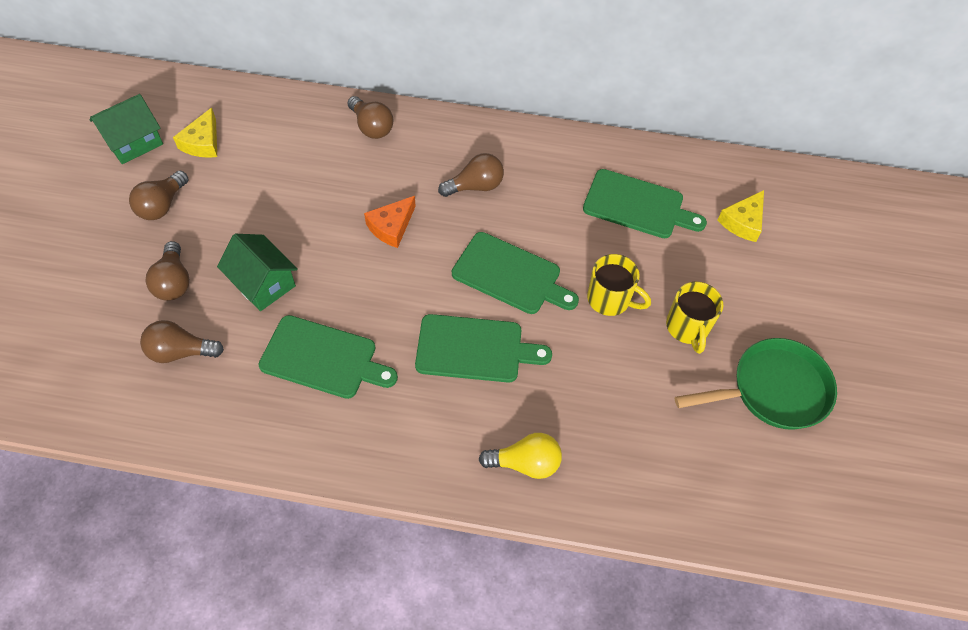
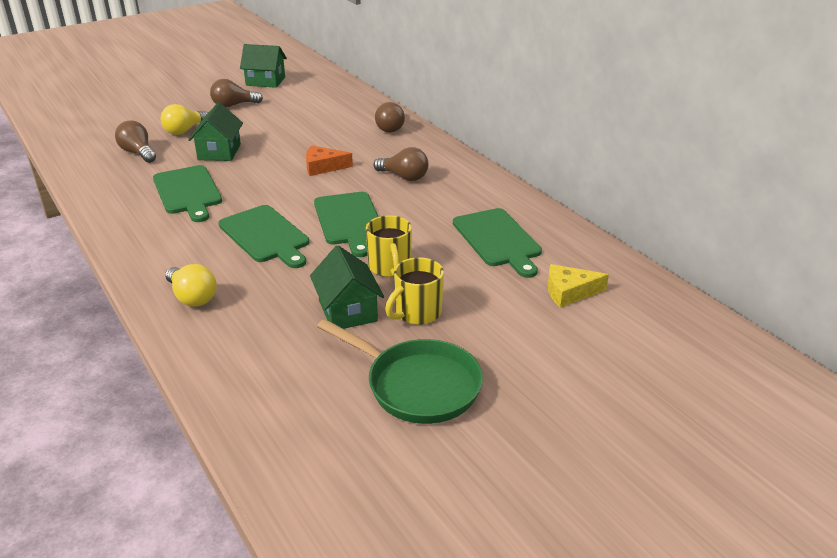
camera: 50 degrees right, 25 degrees down
brown light bulb [146,241,190,301] -> yellow light bulb [160,104,208,135]
yellow cheese [173,108,217,158] -> none
none -> green house [310,245,384,329]

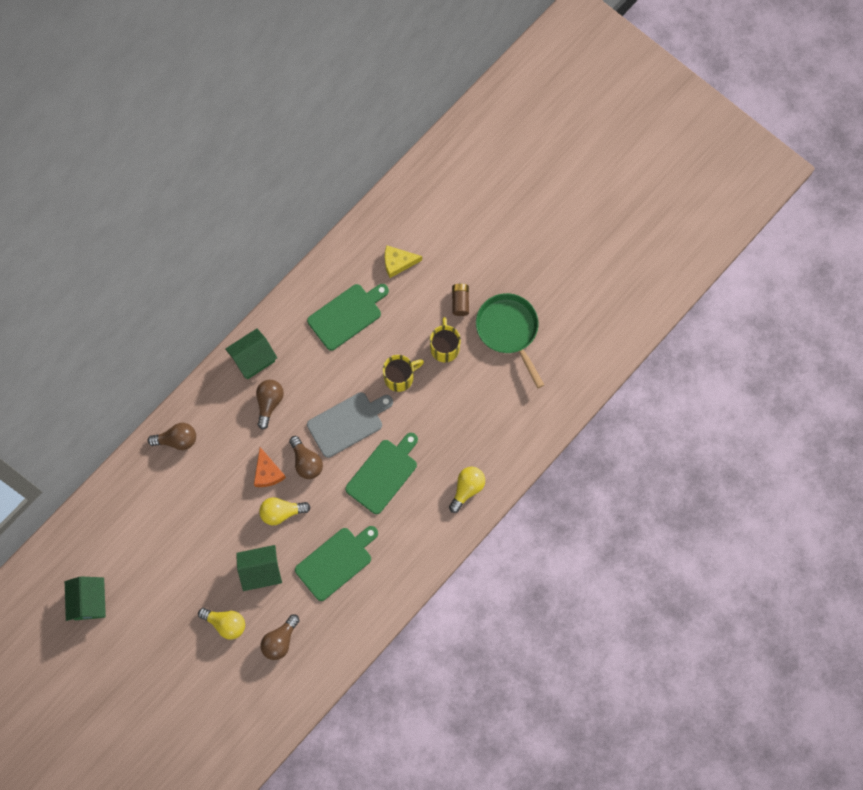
camera: 105 degrees left, 40 degrees up
brown light bulb [210,79,263,107] -> brown light bulb moved to [289,436,323,479]
green house [310,245,384,329] -> green house moved to [225,328,277,379]
green cutting board [314,192,378,257] -> grey cutting board [307,392,393,458]
green pan [317,319,483,424] -> green pan turned 45 degrees counterclockwise [476,293,544,388]
yellow mug [385,257,444,325] -> yellow mug turned 120 degrees counterclockwise [430,317,461,363]
yellow cheese [548,264,609,308] -> yellow cheese turned 105 degrees clockwise [385,245,422,278]
none -> yellow light bulb [259,497,310,525]
none -> brown battery [452,283,469,316]

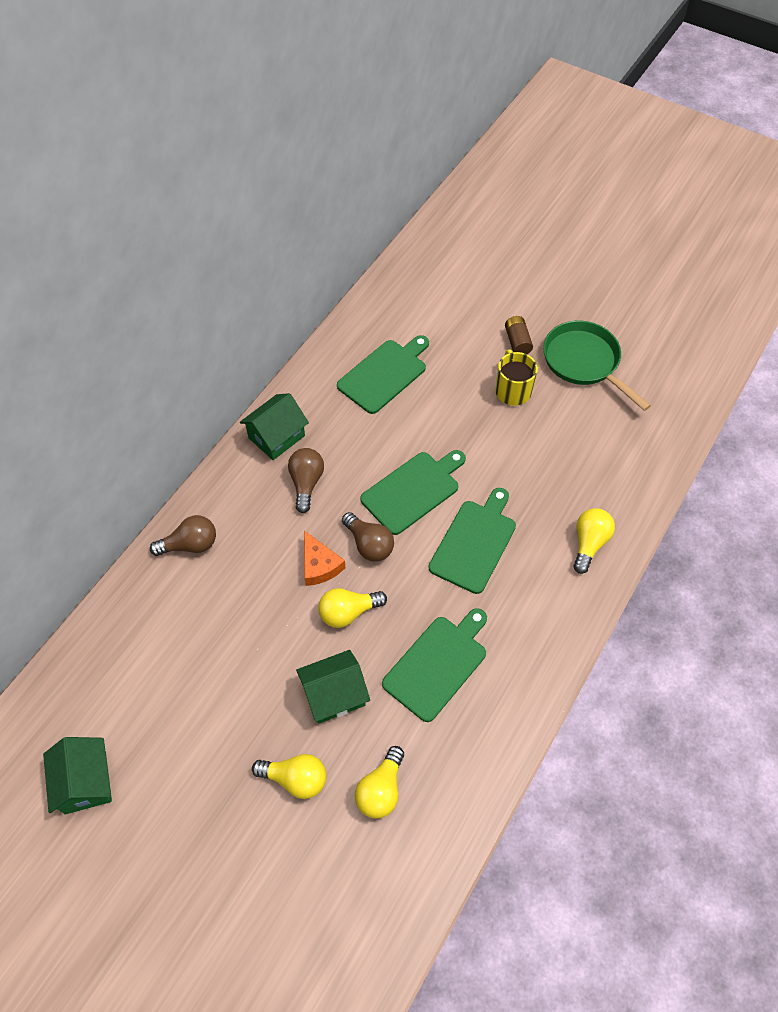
camera: 10 degrees left, 15 degrees down
brown light bulb [260,614,300,660] -> yellow light bulb [355,746,404,819]
grey cutting board [307,392,393,458] -> green cutting board [360,450,466,535]
yellow mug [383,355,424,392] -> none
yellow cheese [385,245,422,278] -> none

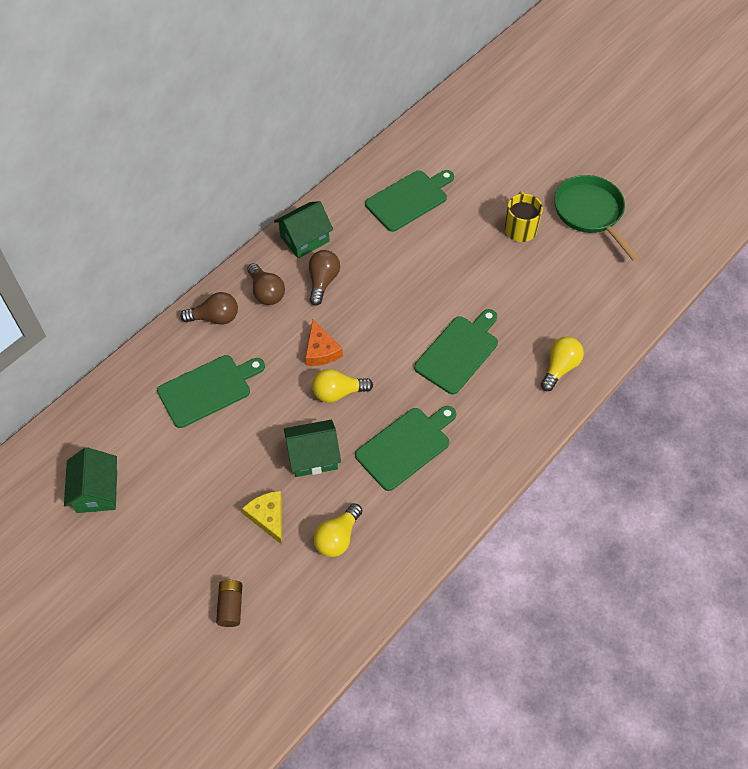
camera: 10 degrees right, 0 degrees up
yellow light bulb [252,754,326,799] -> yellow cheese [242,491,282,545]
brown light bulb [342,512,394,561] -> brown light bulb moved to [247,263,285,305]
green cutting board [360,450,466,535] -> green cutting board moved to [157,355,265,428]
brown battery [505,316,533,354] -> brown battery moved to [216,579,242,627]

